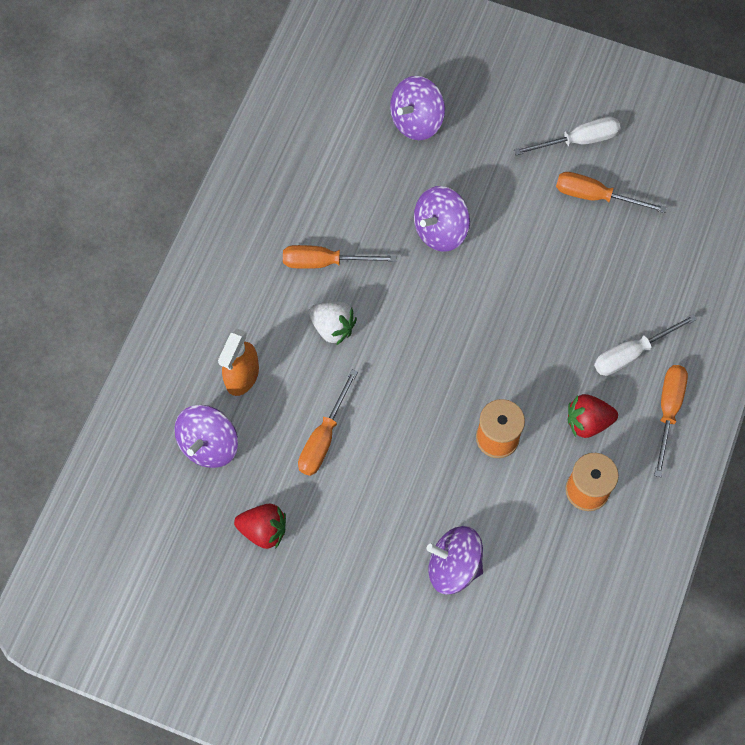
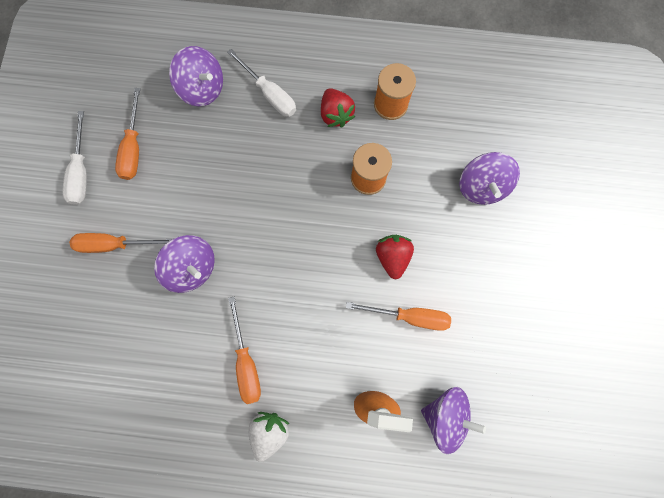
camera: 105 degrees left, 10 degrees up
red strawberry [234,504,286,549] -> red strawberry moved to [376,235,414,279]
white strawberry [308,302,357,345] -> white strawberry moved to [248,412,289,462]
purple spinning top [390,76,445,140] -> purple spinning top moved to [169,46,223,106]
white screwdriver [514,116,621,155] -> white screwdriver turned 150 degrees counterclockwise [62,111,87,205]
orange screwdriver [654,365,688,477] -> orange screwdriver moved to [69,233,172,253]

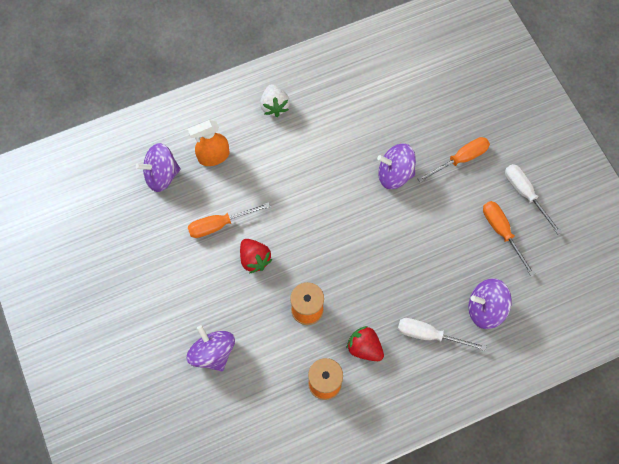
camera: 150 degrees right, 10 degrees down
orange screwdriver [228,297,261,404] -> none

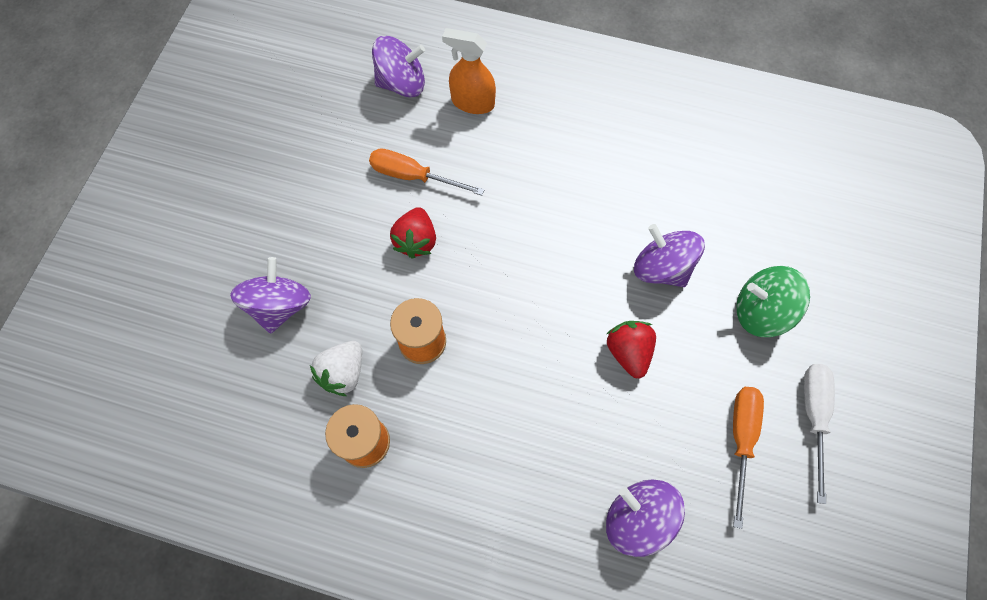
camera: 40 degrees right, 0 degrees up
purple spinning top [136,143,181,192] -> purple spinning top turned 150 degrees clockwise [372,36,425,97]
white strawberry [260,84,290,117] -> white strawberry moved to [310,341,362,396]
red strawberry [346,326,384,361] -> red strawberry moved to [607,321,656,378]
white screwdriver [398,318,487,351] -> none
orange screwdriver [417,137,490,182] -> green spinning top [737,266,810,337]

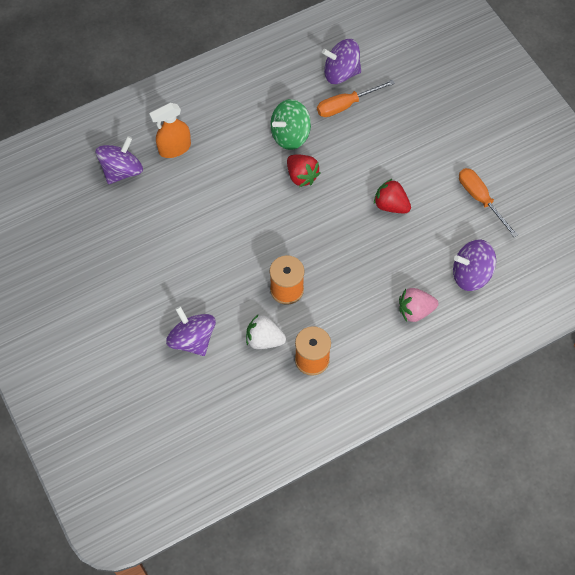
camera: 45 degrees left, 5 degrees down
white strawberry [310,341,362,396] -> white strawberry turned 120 degrees clockwise [246,315,286,349]
orange screwdriver [369,148,485,196] -> orange screwdriver moved to [317,80,395,117]
red strawberry [390,207,436,259] -> red strawberry moved to [287,155,320,187]
purple spinning top [634,224,705,287] -> purple spinning top moved to [322,39,361,84]
green spinning top [737,266,810,337] -> green spinning top moved to [270,99,311,150]
white screwdriver [804,364,835,504] -> none
none -> pink strawberry [399,288,438,322]

